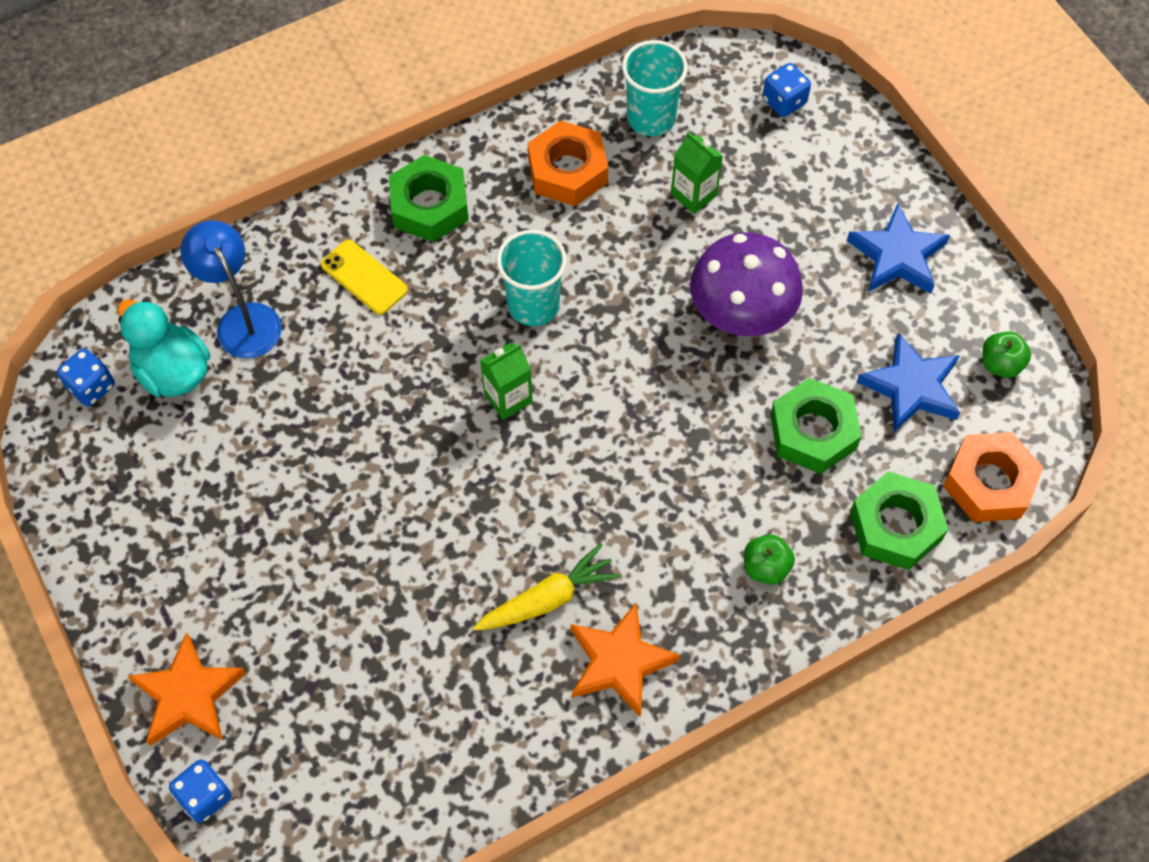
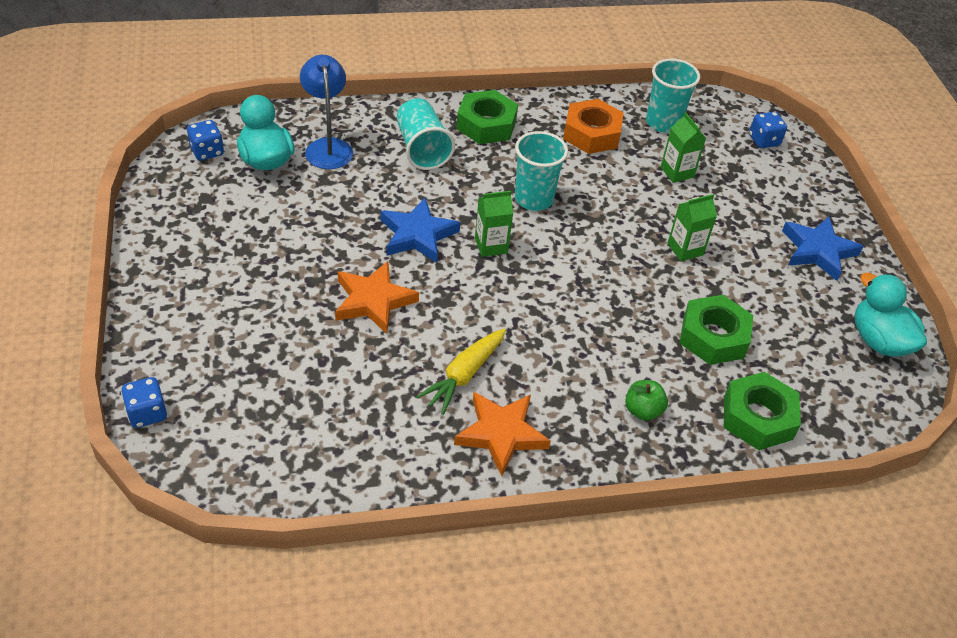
camera: 15 degrees right, 15 degrees down
orange star [127,632,246,746] -> orange star moved to [335,261,419,334]
yellow phone [321,240,408,315] -> turquoise cup [397,98,455,170]
yellow carrot [473,543,621,631] -> yellow carrot turned 135 degrees clockwise [416,329,506,415]
purple mushroom [690,233,803,336] -> green carton [668,194,717,261]
blue star [857,332,960,432] -> blue star moved to [380,198,460,263]
orange nut [943,432,1044,522] -> none
green apple [983,332,1031,378] -> turquoise duck [855,273,927,357]

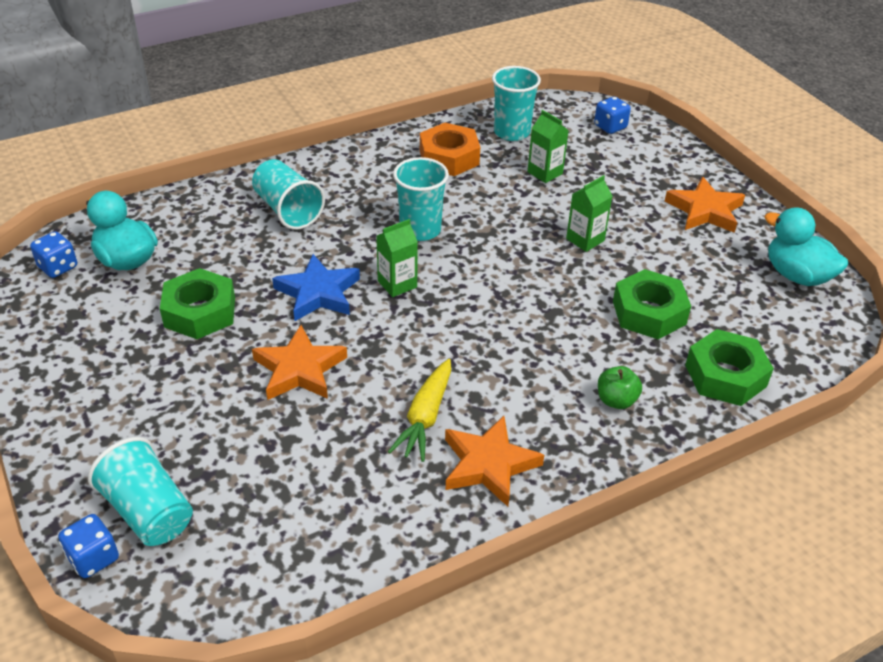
camera: 15 degrees left, 5 degrees down
blue lamp [300,55,353,169] -> none
green nut [456,90,518,144] -> green nut moved to [160,268,235,339]
blue star [782,217,864,281] -> orange star [665,177,745,233]
none -> turquoise cup [88,437,193,546]

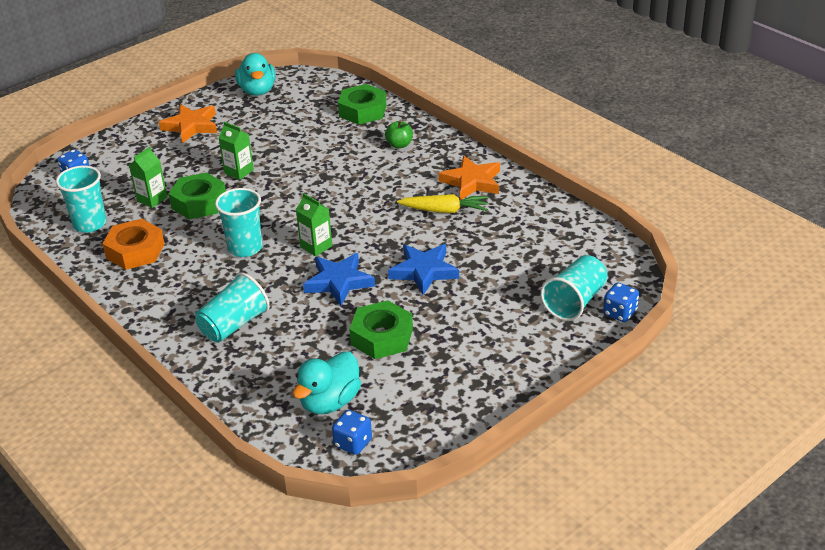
camera: 100 degrees left, 5 degrees down
orange star [252,325,347,400] -> blue star [388,244,459,295]
green nut [613,269,691,339] -> green nut moved to [169,172,226,219]
turquoise duck [764,207,848,286] -> turquoise duck turned 45 degrees counterclockwise [235,53,276,96]

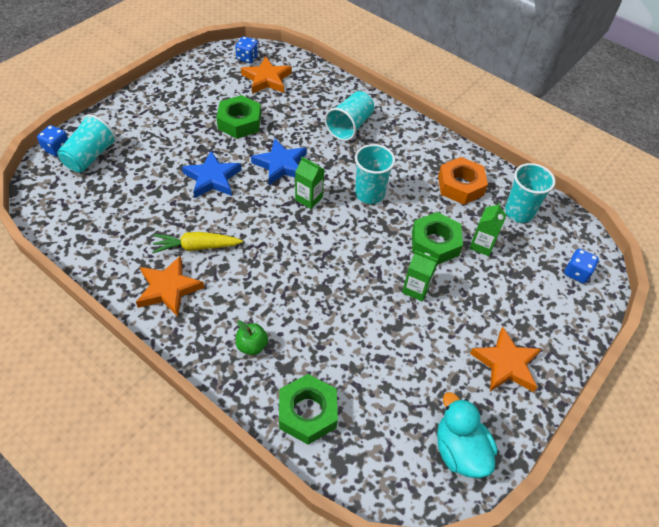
camera: 165 degrees right, 15 degrees up
turquoise duck [293,351,361,414] -> orange star [241,56,292,94]

